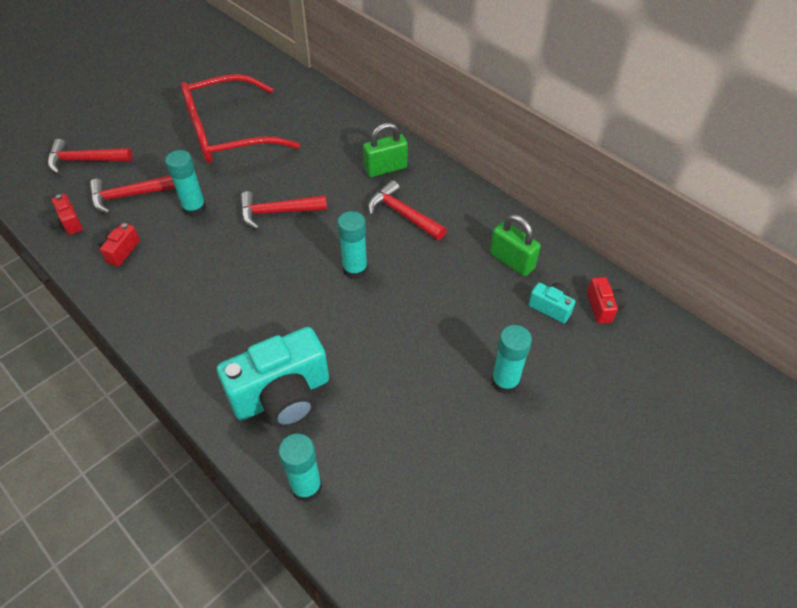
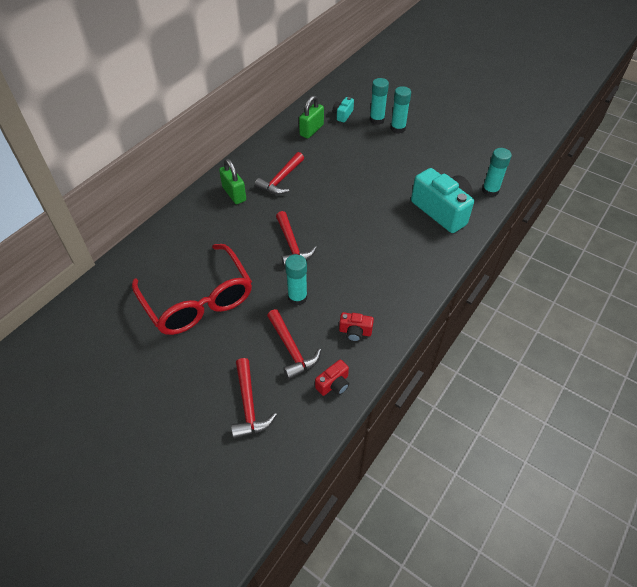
camera: 100 degrees left, 0 degrees up
turquoise glue stick [338,211,368,279] -> turquoise glue stick moved to [370,78,389,125]
red camera [587,277,625,324] -> none

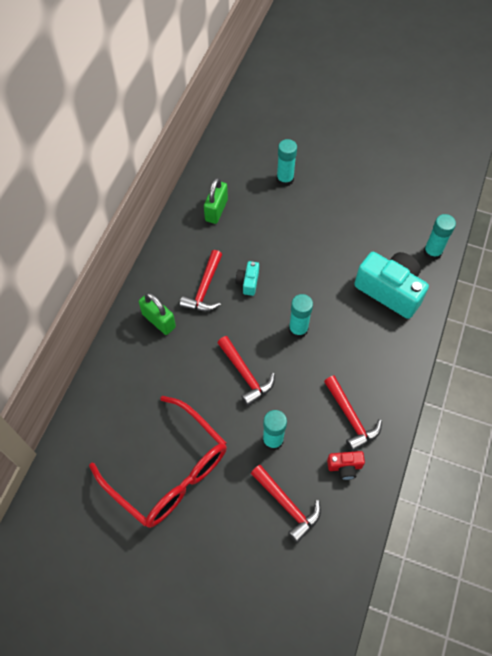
camera: 15 degrees left, 10 degrees up
red hammer [231,358,277,438] -> red hammer moved to [324,375,382,452]
red camera [315,359,349,396] -> none
turquoise camera [333,97,354,123] -> turquoise camera moved to [235,261,259,296]
turquoise glue stick [391,86,411,133] -> turquoise glue stick moved to [289,294,313,338]

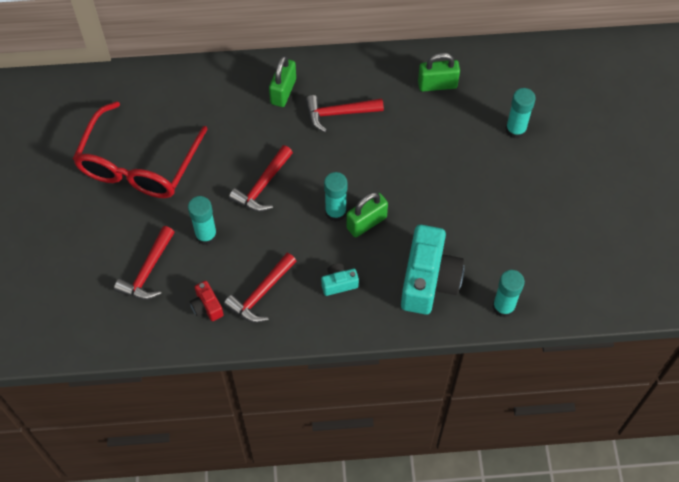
camera: 65 degrees right, 0 degrees up
turquoise camera [235,261,259,296] -> turquoise camera moved to [321,263,359,296]
none -> green padlock [346,192,388,237]

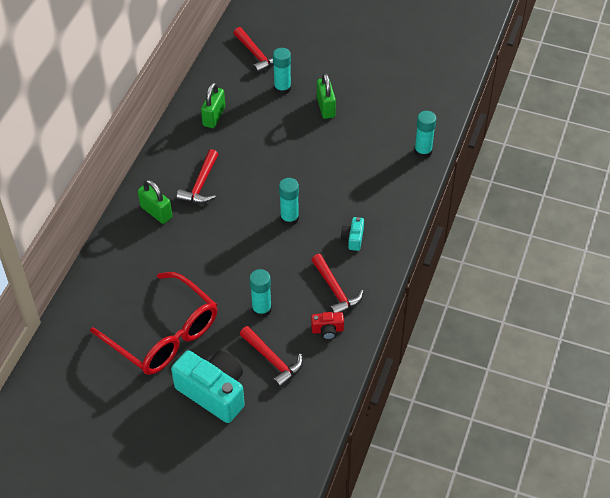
camera: 65 degrees left, 10 degrees down
red hammer [229,145,293,212] -> red hammer moved to [234,27,274,74]
green padlock [346,192,388,237] -> green padlock moved to [317,73,336,119]
turquoise camera [401,225,464,315] -> turquoise camera moved to [171,350,245,423]

